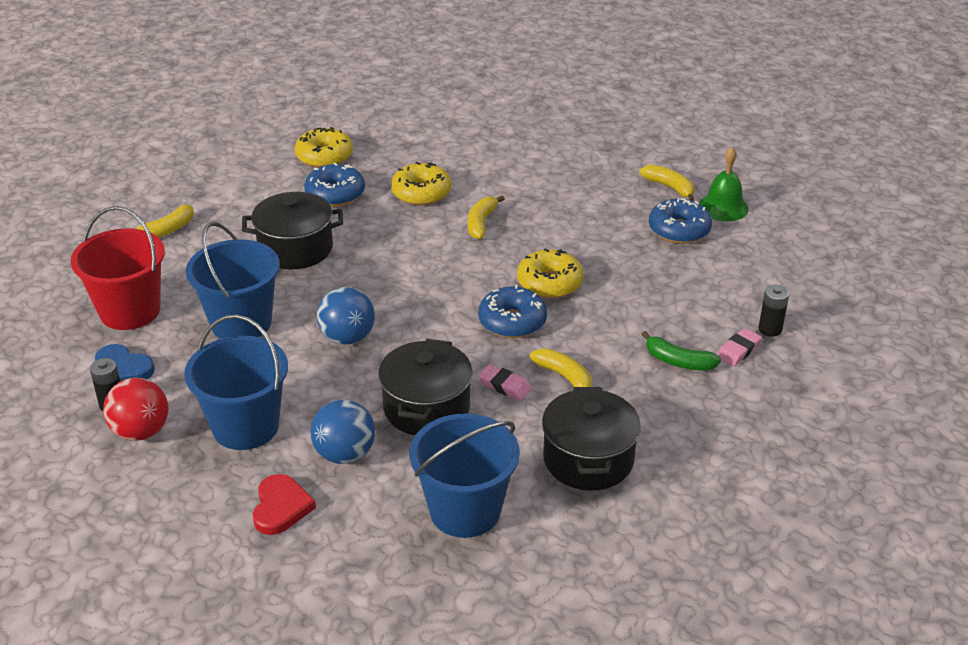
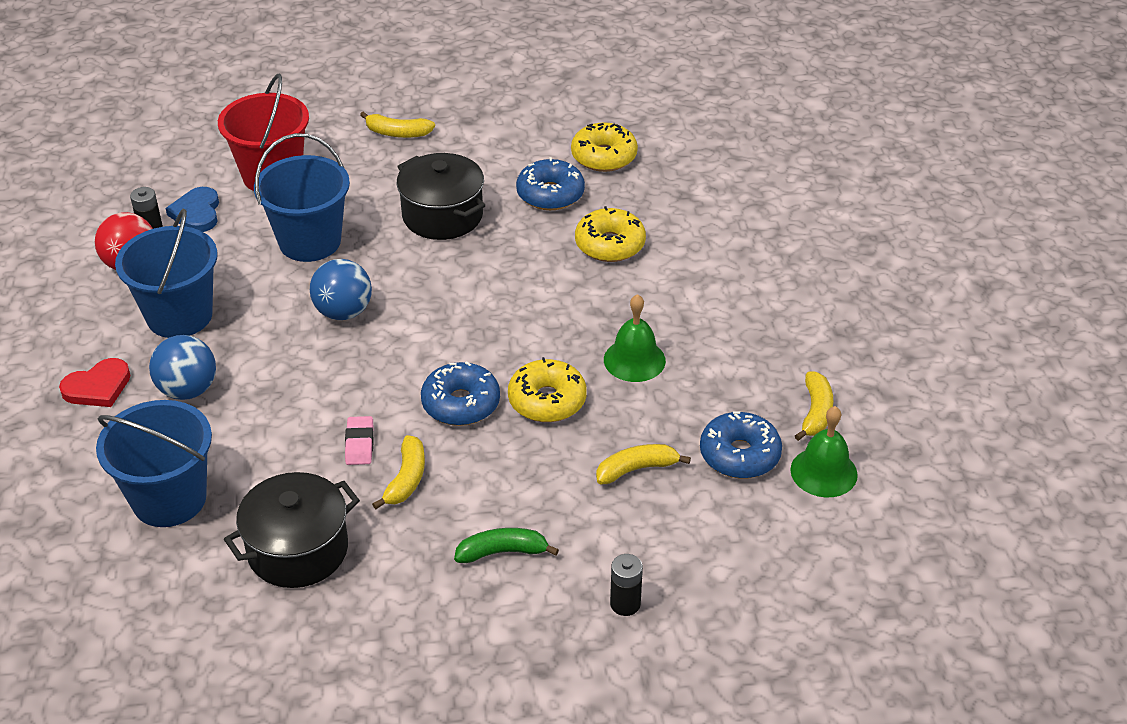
camera: 55 degrees right, 5 degrees up
black pot [378,339,473,435] -> none
yellow banana [468,195,505,239] -> yellow banana moved to [596,444,691,485]
green banana [642,331,722,370] -> green banana turned 90 degrees clockwise [454,528,559,563]
pink eraser [717,328,762,366] -> none
none -> green bell [604,294,666,382]

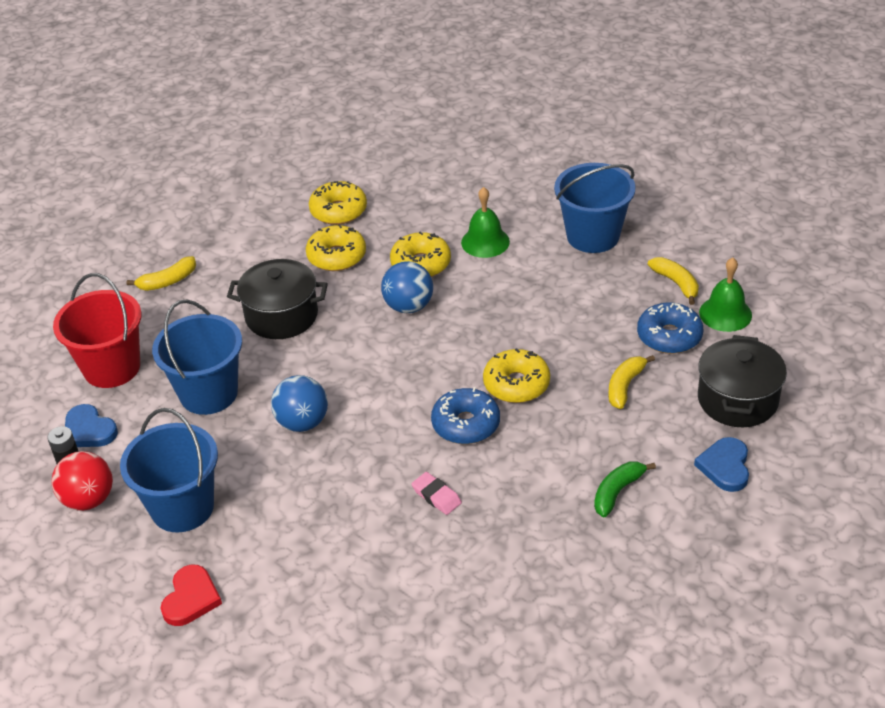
camera: 40 degrees left, 0 degrees up
blue bucket [96,400,212,527] -> blue bucket moved to [554,163,636,253]
blue ball [149,335,216,400] -> blue ball moved to [381,261,433,313]
black pot [224,472,360,588] -> black pot moved to [698,335,787,427]
yellow banana [372,435,425,509] -> none
blue donut [516,157,585,210] -> yellow donut [306,224,366,271]
green bell [604,294,666,382] -> green bell moved to [461,187,510,258]
black battery [610,554,643,616] -> blue heart [694,437,749,492]

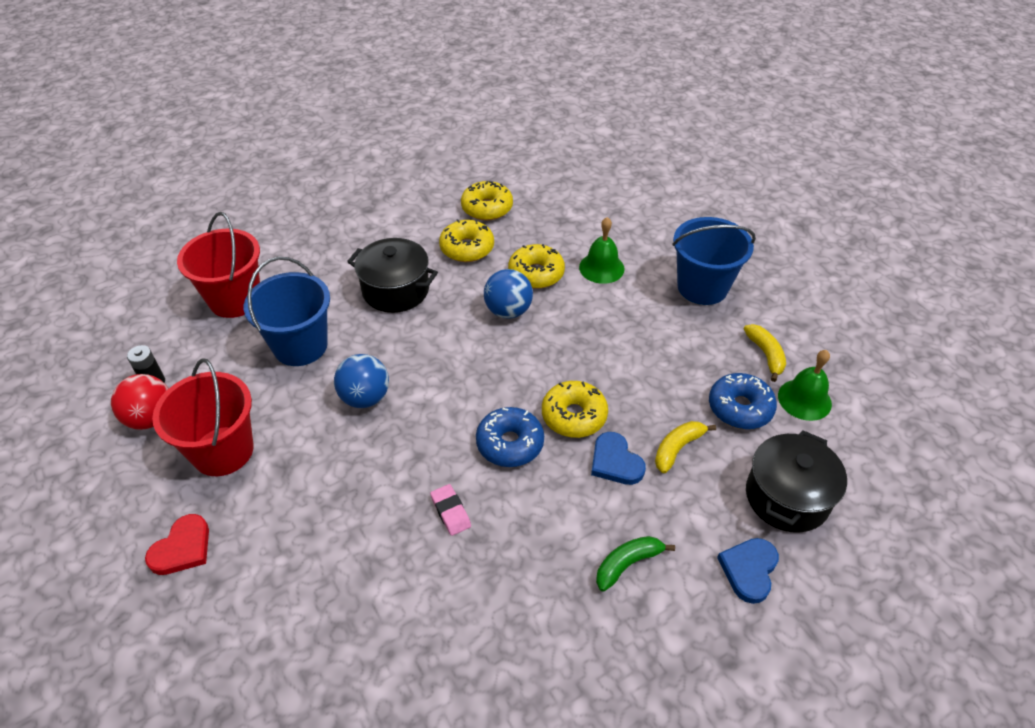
camera: 15 degrees right, 5 degrees up
blue heart [65,404,118,447] -> blue heart moved to [591,432,646,485]
blue bucket [120,408,218,533] -> red bucket [152,359,254,476]
yellow banana [126,256,196,291] -> none

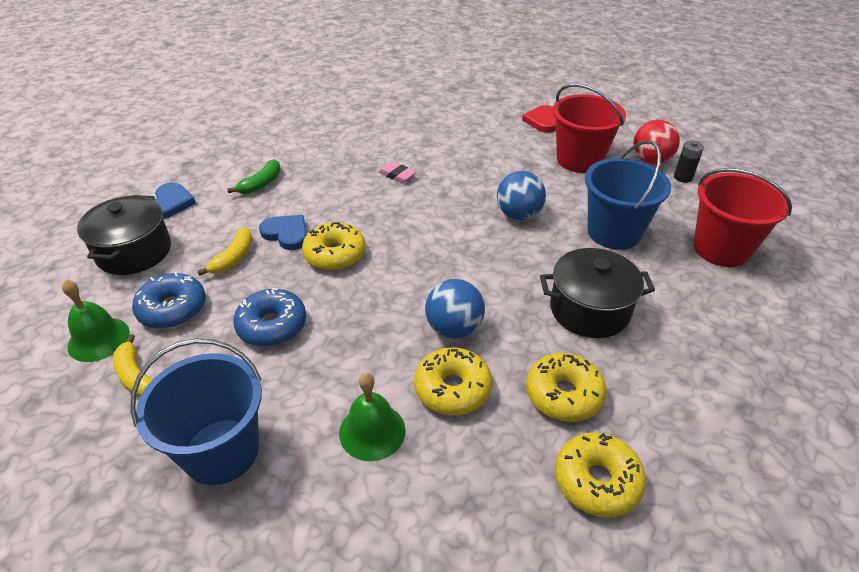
camera: 155 degrees right, 5 degrees down
blue donut [476,407,544,467] -> blue donut moved to [233,288,306,347]

